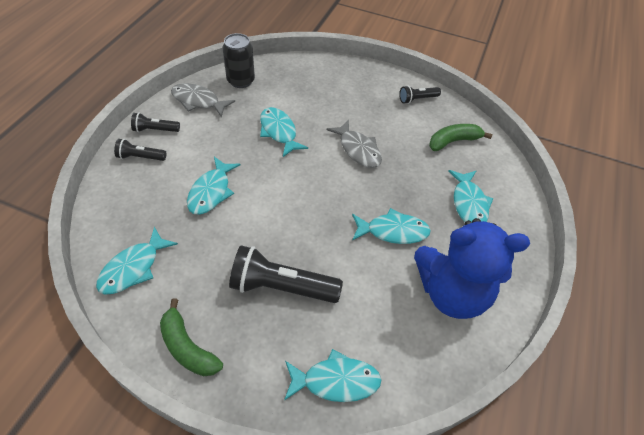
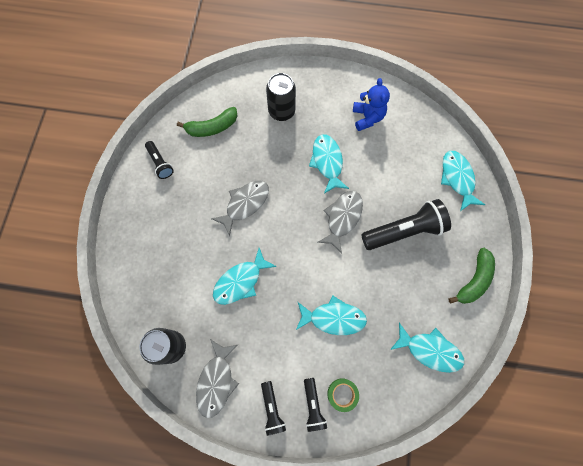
camera: 100 degrees left, 20 degrees up
black flashlight [229,245,343,303] -> black flashlight turned 105 degrees counterclockwise [361,199,451,250]
blue teddy bear [414,218,530,319] -> blue teddy bear [353,78,390,131], size x0.55
green banana [429,124,492,151] -> green banana turned 75 degrees counterclockwise [177,107,238,137]
turquoise fish [448,170,494,222] -> black can [266,73,296,121]
none -> grey fish [317,190,363,254]
none -> green tape [327,378,359,412]

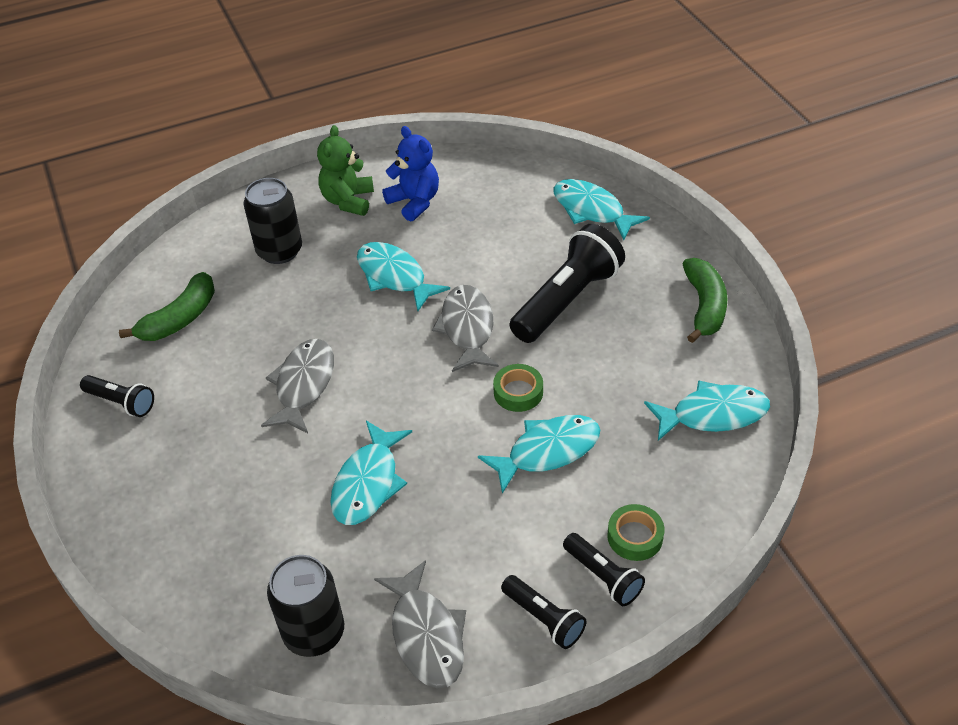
camera: 30 degrees left, 25 degrees down
none -> green teddy bear [317,125,374,216]
none -> green tape [493,364,543,412]

